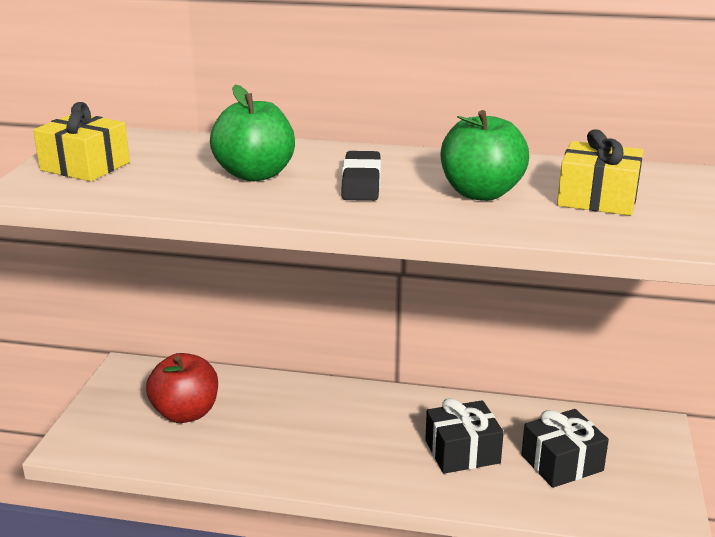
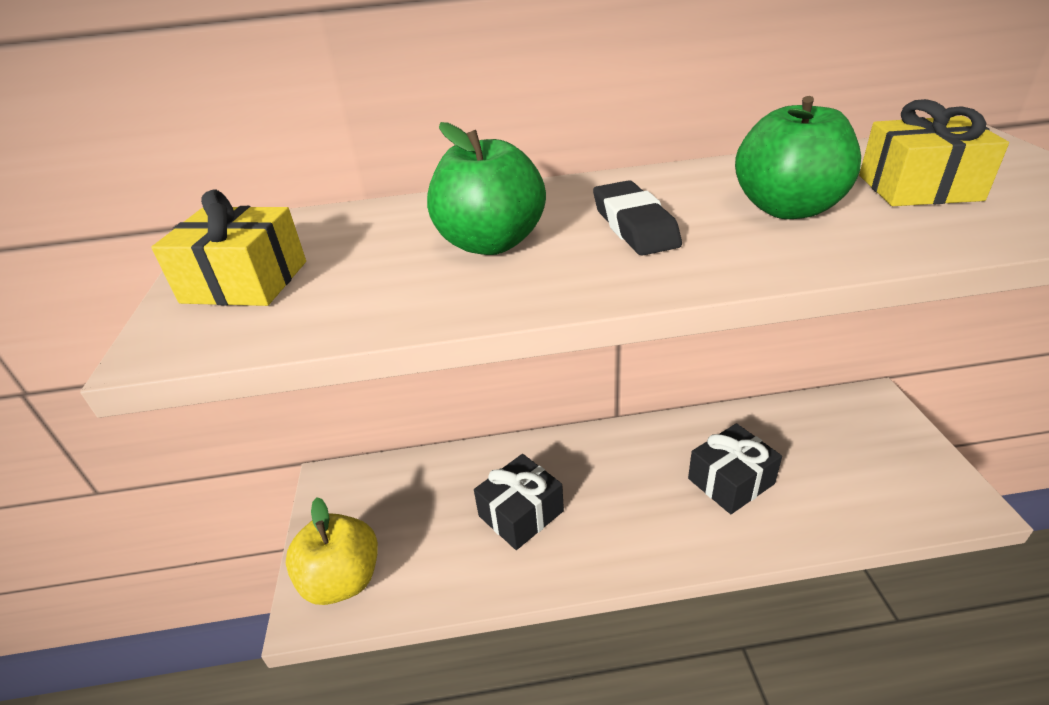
camera: 15 degrees left, 10 degrees up
red apple [146,353,218,423] -> none
black gift [521,409,609,488] -> black gift moved to [474,454,564,550]
none -> yellow apple [286,497,378,605]

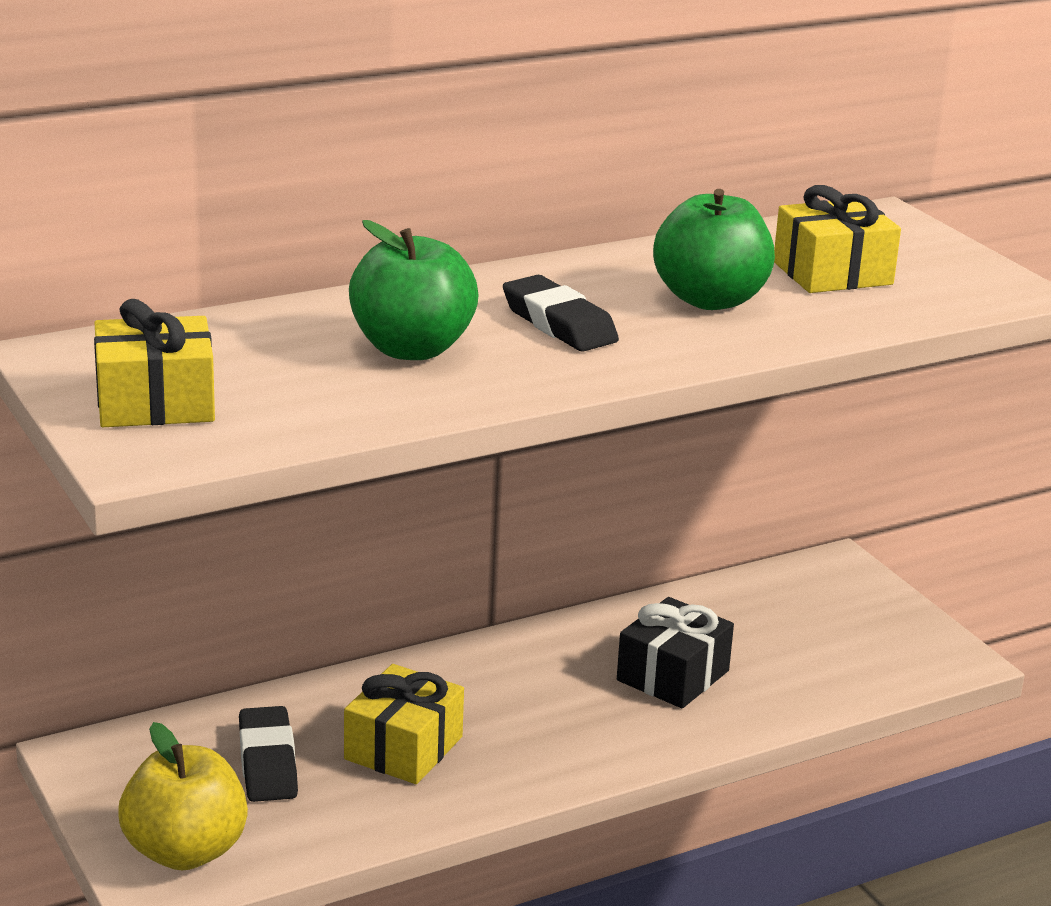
camera: 25 degrees left, 10 degrees down
black gift [474,454,564,550] -> yellow gift [344,664,464,784]
none -> black eraser [239,706,298,802]

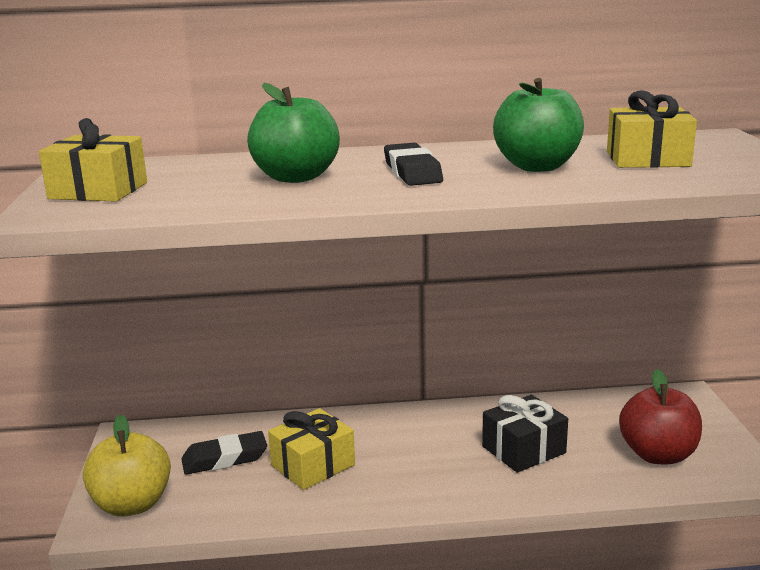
camera: 25 degrees right, 5 degrees down
black eraser [239,706,298,802] -> black eraser turned 60 degrees clockwise [181,431,267,475]
none -> red apple [619,369,702,464]

